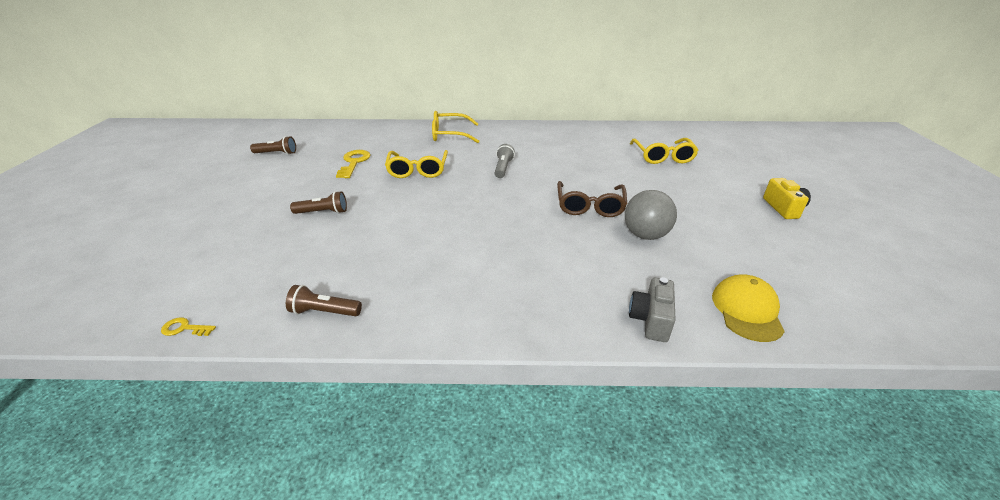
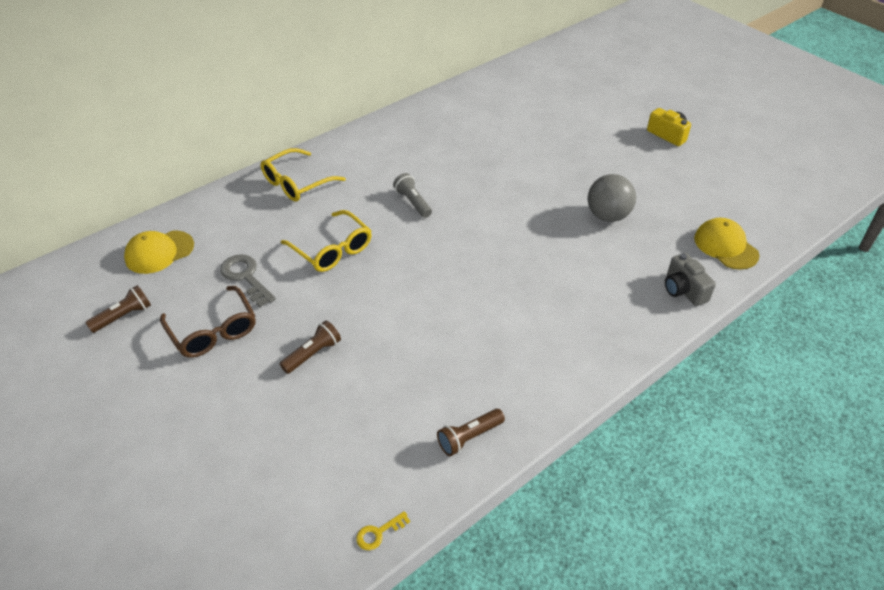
camera: 40 degrees left, 10 degrees up
yellow key [336,150,370,178] -> grey key [220,254,276,307]
brown glasses [557,181,627,217] -> brown glasses moved to [160,286,255,358]
yellow glasses [630,138,699,164] -> none
none -> yellow cap [124,231,194,274]

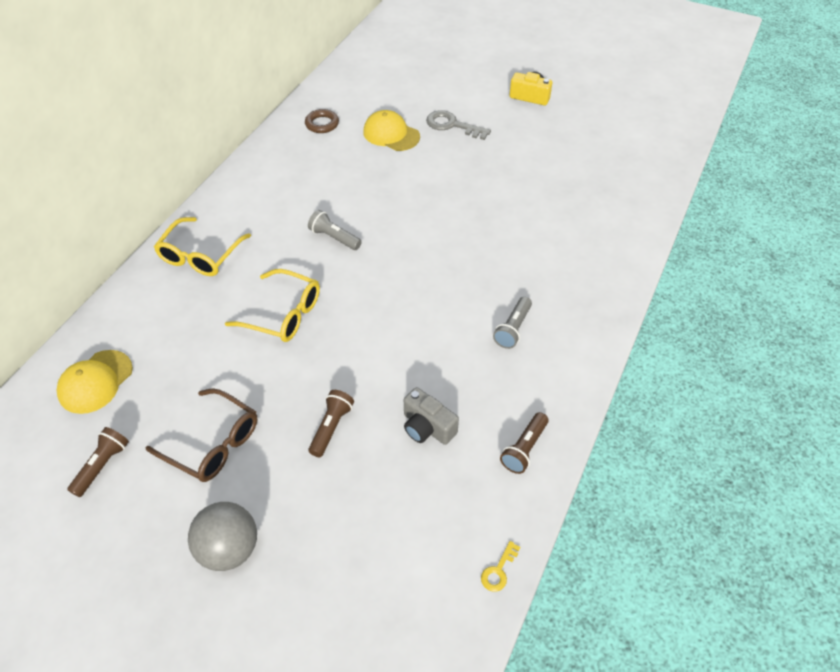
camera: 25 degrees left, 5 degrees up
grey key [220,254,276,307] -> grey key moved to [426,110,491,140]
grey ball [588,174,636,222] -> grey ball moved to [188,502,257,571]
grey camera [665,253,716,306] -> grey camera moved to [404,387,459,445]
yellow cap [694,218,759,270] -> yellow cap moved to [363,110,420,151]
none -> brown ring [305,109,339,133]
none -> grey flashlight [493,297,532,349]

